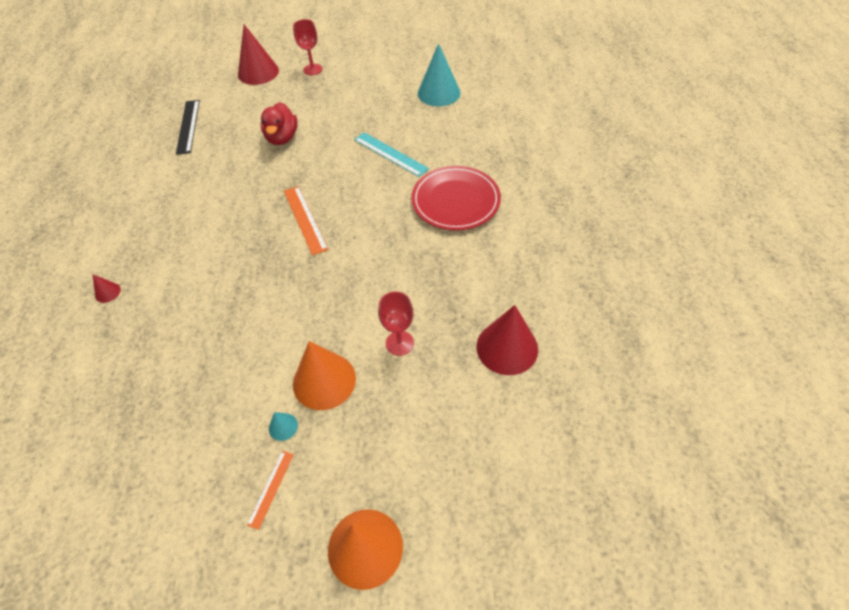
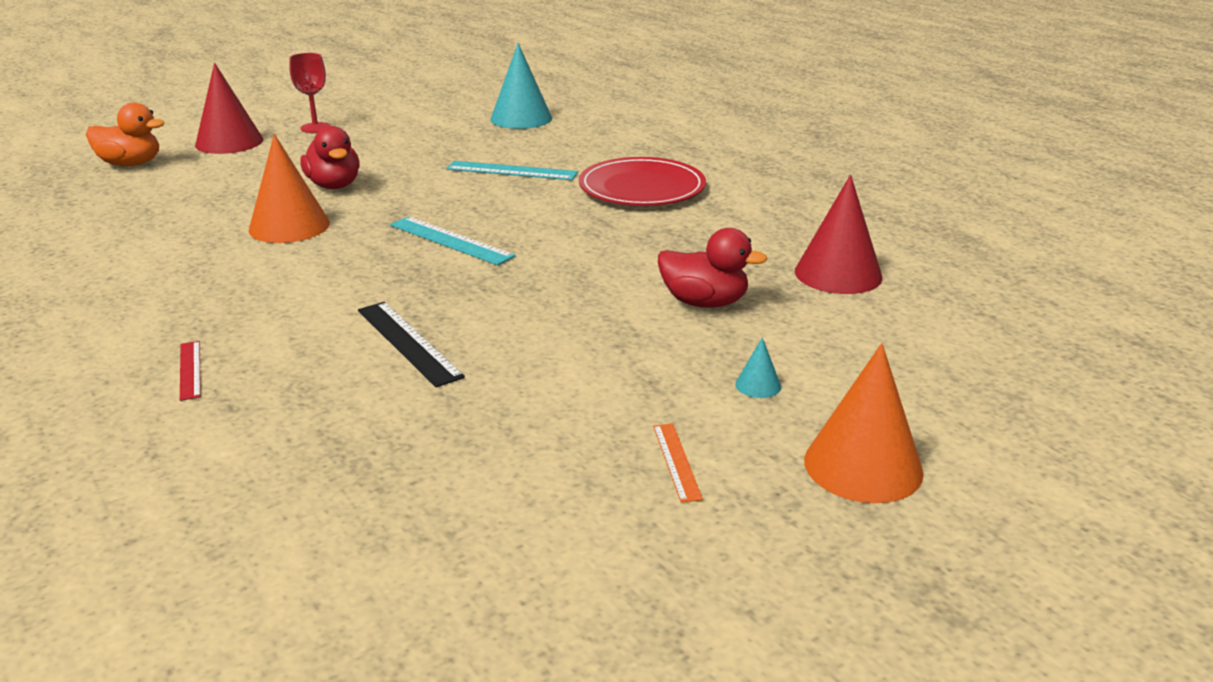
camera: 30 degrees left, 25 degrees down
red cone [92,274,121,303] -> red ruler [180,341,201,401]
black ruler [176,100,200,155] -> black ruler moved to [358,302,465,387]
turquoise cone [269,412,298,441] -> turquoise cone moved to [735,337,781,398]
orange ruler [284,186,328,255] -> turquoise ruler [390,216,515,265]
orange cone [293,341,356,410] -> orange cone moved to [249,134,330,243]
red goblet [378,291,414,356] -> red duck [658,228,768,308]
none -> orange duck [86,103,165,166]

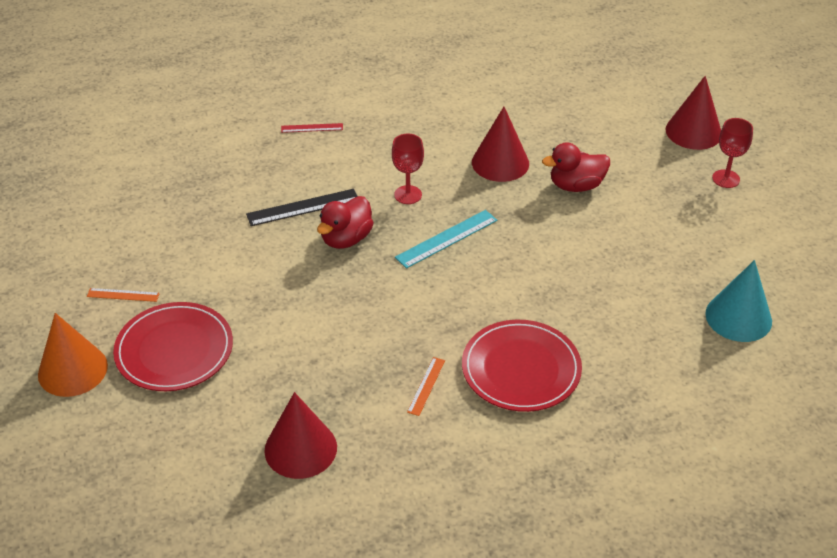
camera: 105 degrees right, 15 degrees up
orange duck [86,103,165,166] -> none
orange cone [249,134,330,243] -> red cone [472,107,529,182]
turquoise ruler [446,161,578,180] -> none
red duck [658,228,768,308] -> red duck moved to [317,196,374,249]
turquoise cone [735,337,781,398] -> red plate [113,302,233,391]
none -> red goblet [392,134,424,204]
none -> orange ruler [407,357,445,416]

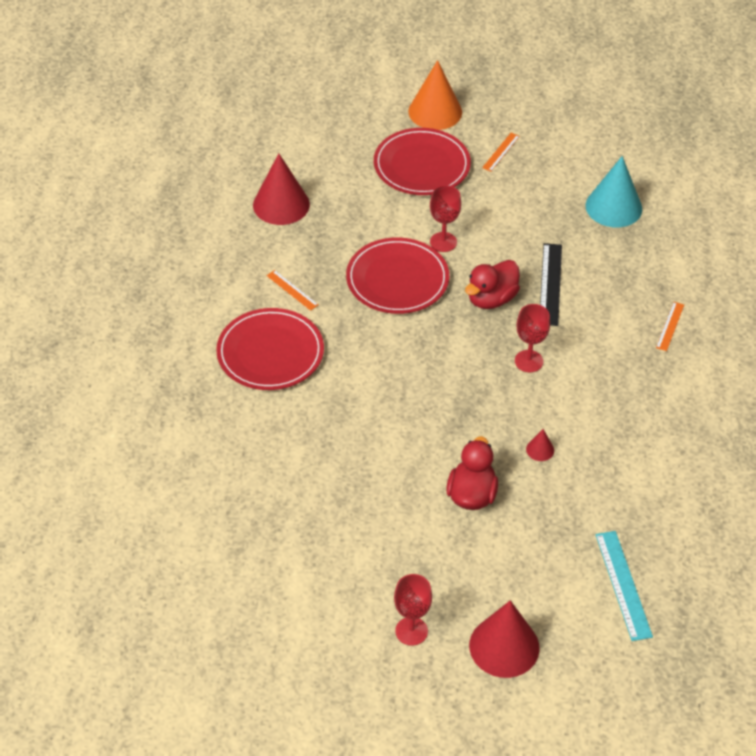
camera: 115 degrees right, 5 degrees up
red ruler [281,123,343,133] -> orange ruler [656,302,684,351]
red duck [317,196,374,249] -> red duck turned 105 degrees counterclockwise [465,260,520,309]
turquoise ruler [395,210,497,269] -> turquoise ruler moved to [595,531,653,641]
red cone [472,107,529,182] -> red cone [526,429,554,461], size x0.44
turquoise cone [705,260,772,342] -> turquoise cone moved to [585,156,642,227]
none -> red plate [346,237,449,314]
none -> red goblet [430,185,461,252]

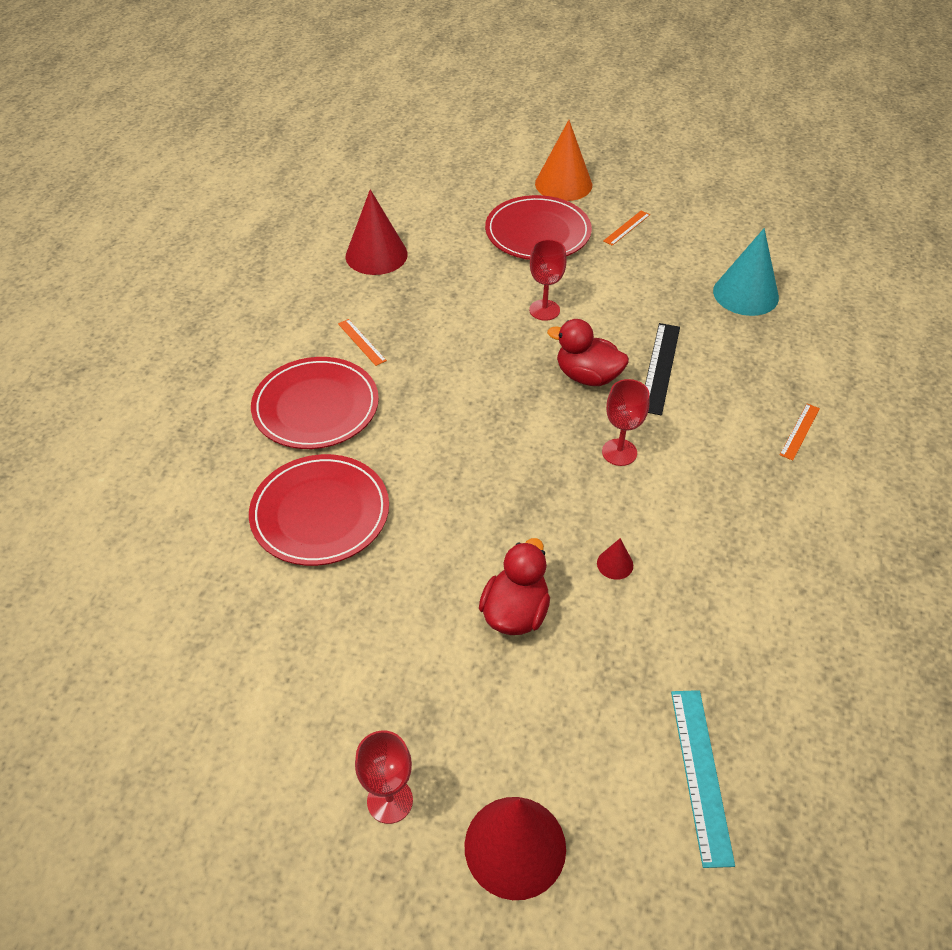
camera: 10 degrees right, 0 degrees up
red plate [346,237,449,314] -> red plate moved to [249,454,389,566]
red duck [465,260,520,309] -> red duck turned 60 degrees clockwise [547,319,629,386]

